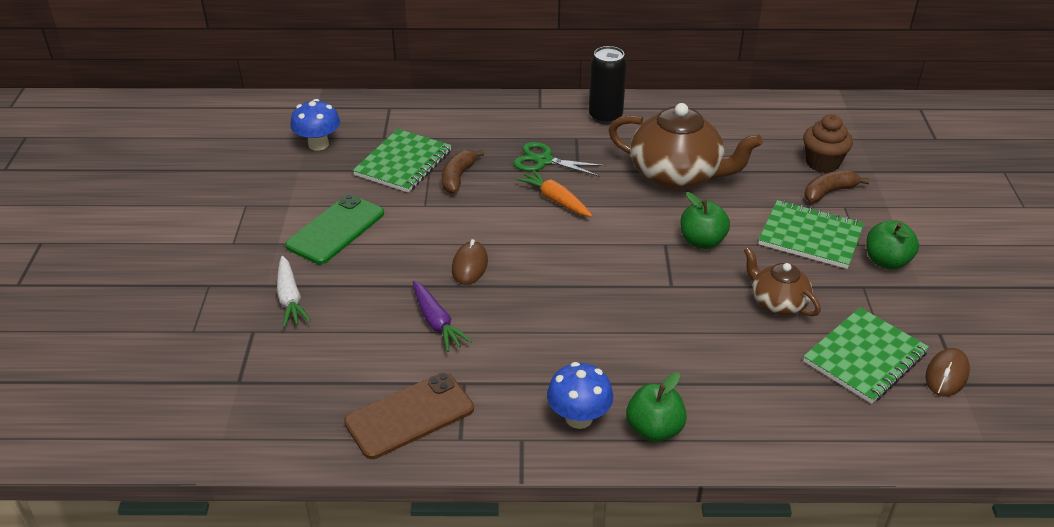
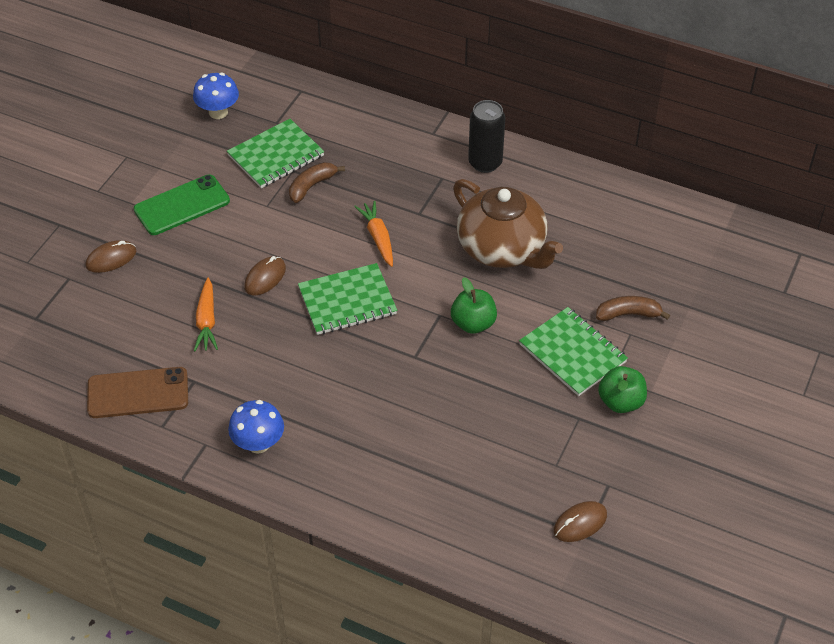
camera: 25 degrees right, 10 degrees up
white carrot [277,256,311,328] -> brown mouse [86,240,136,273]
purple carrot [413,280,472,352] -> orange carrot [194,278,218,351]
green scissors [513,142,606,177] -> none
green apple [626,372,687,442] -> none
brown teapot [744,247,821,316] -> none
brown cupcake [803,114,853,173] -> none
green notebook [803,307,929,404] -> green notebook moved to [298,263,398,335]

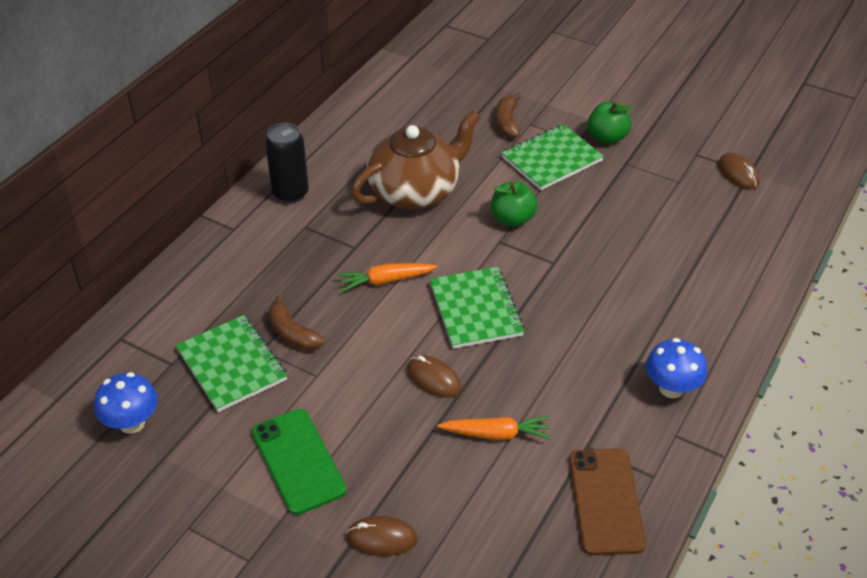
camera: 85 degrees left, 5 degrees down
brown mouse [86,240,136,273] -> brown mouse turned 60 degrees counterclockwise [346,516,418,556]

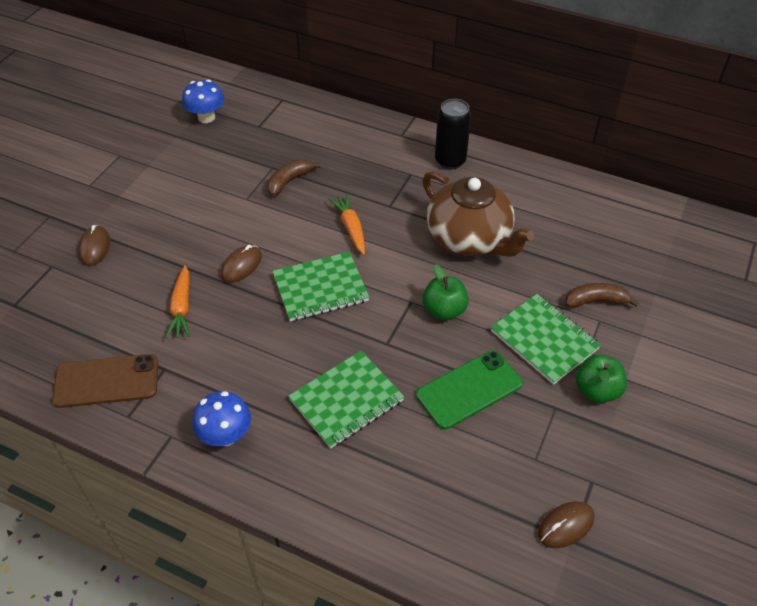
camera: 85 degrees right, 5 degrees up
green notebook [176,315,287,412] -> green notebook moved to [288,351,404,448]
green phone [252,409,346,515] -> green phone moved to [416,350,523,429]

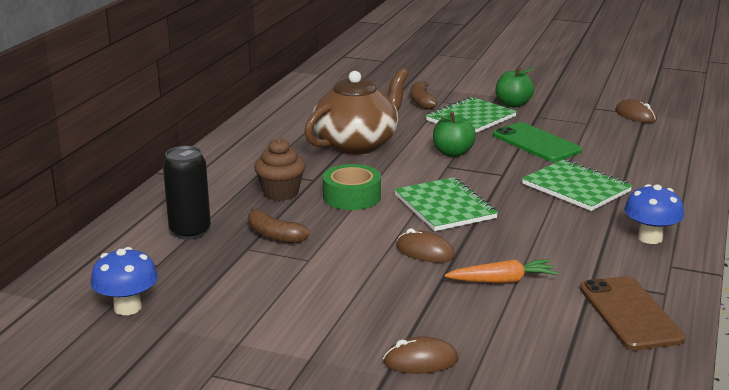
camera: 95 degrees left, 25 degrees down
orange carrot [329,194,365,255] -> green tape [323,164,381,210]
black can [435,99,471,169] -> black can moved to [163,146,211,240]
none -> brown cupcake [254,138,305,201]

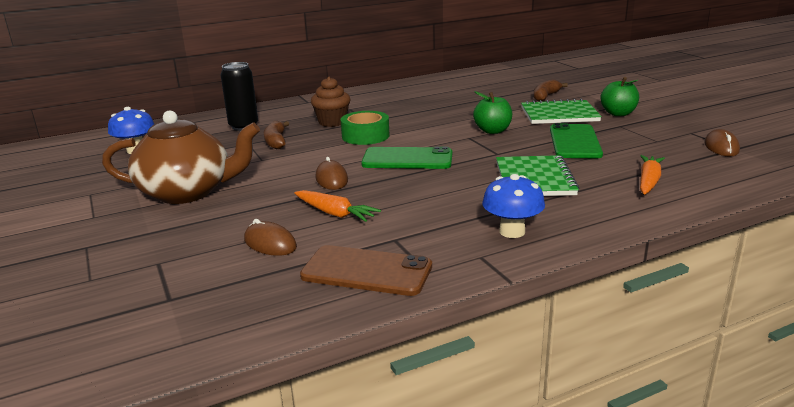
camera: 45 degrees right, 0 degrees up
brown teapot [304,68,409,155] -> brown teapot moved to [102,111,260,204]
brown mouse [383,336,458,374] -> brown mouse moved to [244,219,297,256]
green notebook [394,177,498,231] -> green phone [361,146,452,169]
brown phone [580,276,686,351] -> brown phone turned 75 degrees clockwise [300,245,432,296]
none -> orange carrot [640,155,665,195]

